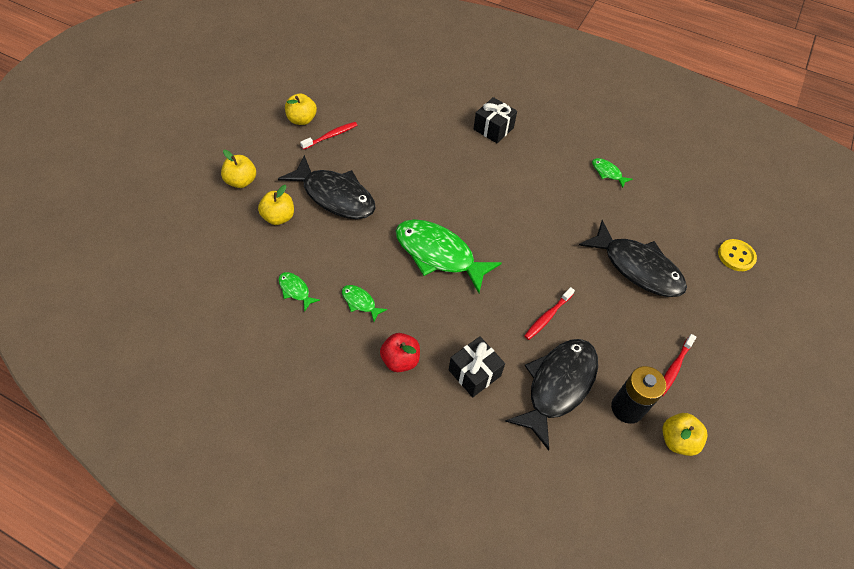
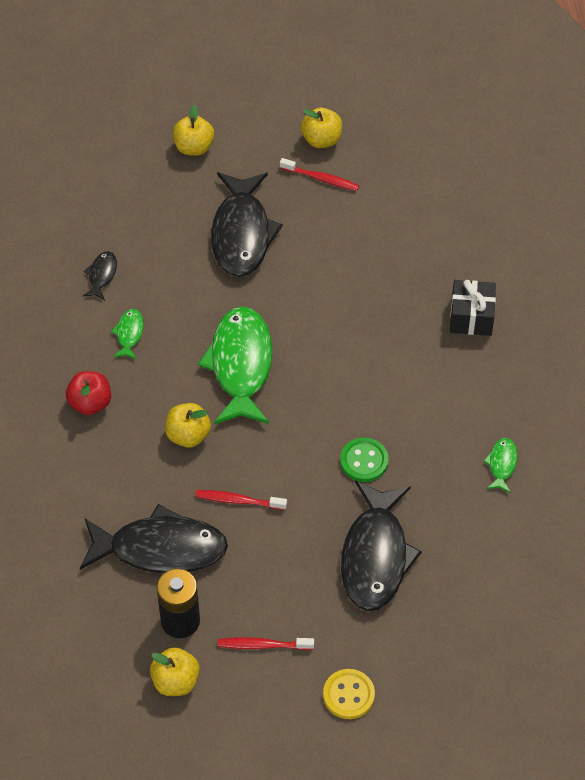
camera: 60 degrees right, 0 degrees up
yellow apple [258,185,294,225] -> yellow apple moved to [165,403,211,448]
green fish [278,272,320,312] -> black fish [83,251,117,300]
black gift [449,336,505,397] -> none
yellow button [718,239,757,271] -> yellow button moved to [323,669,375,719]
none -> green button [340,438,388,482]

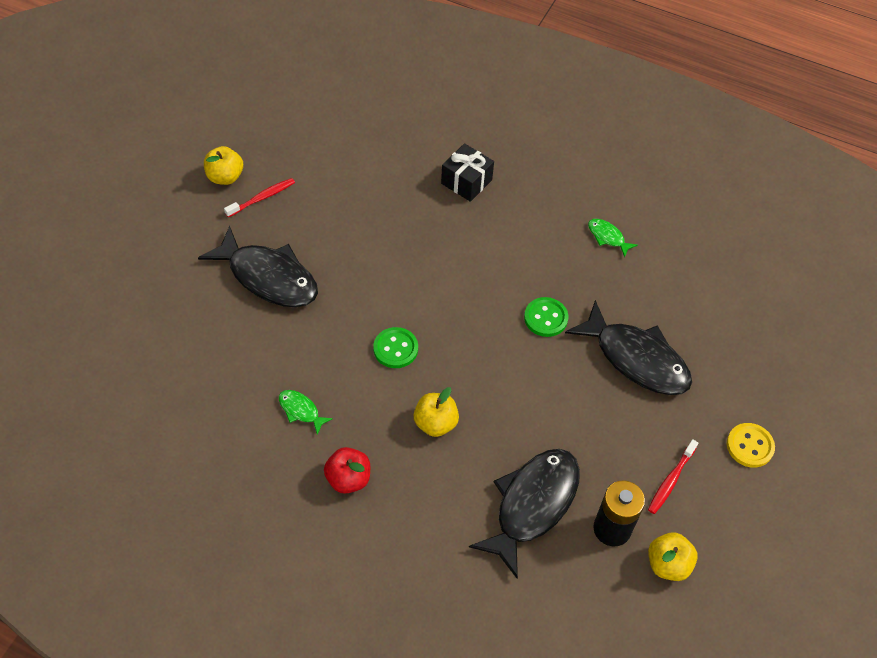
camera: 60 degrees left, 0 degrees up
black fish [83,251,117,300] -> none
yellow apple [173,105,214,156] -> none
red toothbrush [195,490,287,510] -> none
green fish [198,306,273,424] -> green button [373,327,418,368]

